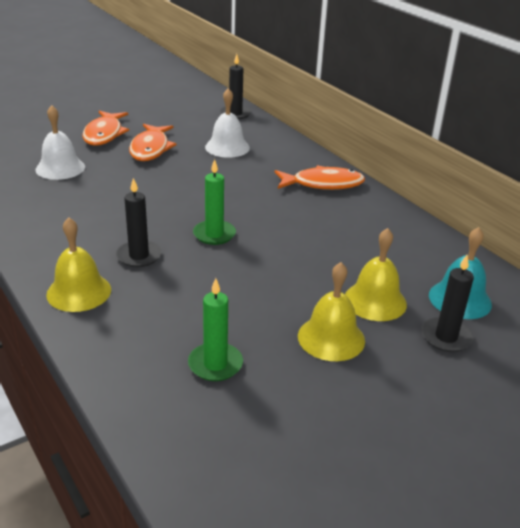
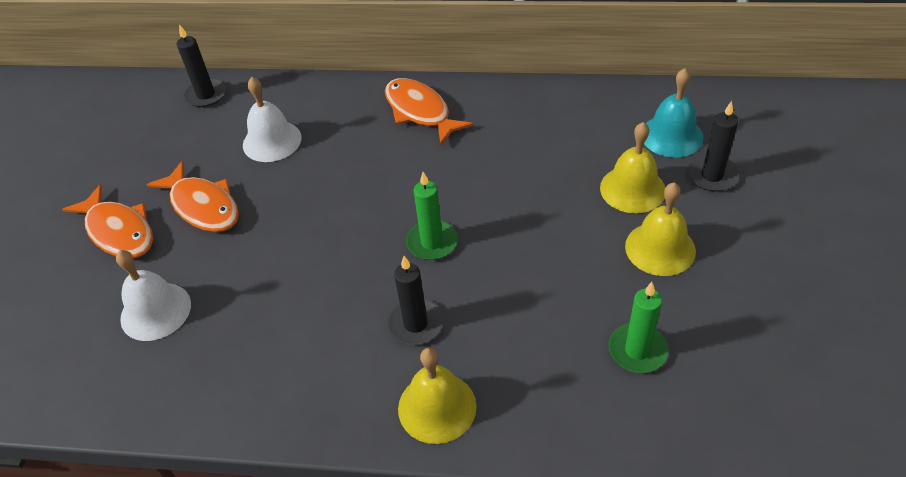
camera: 45 degrees left, 15 degrees up
orange fish [275,165,365,190] -> orange fish turned 75 degrees counterclockwise [385,78,474,145]

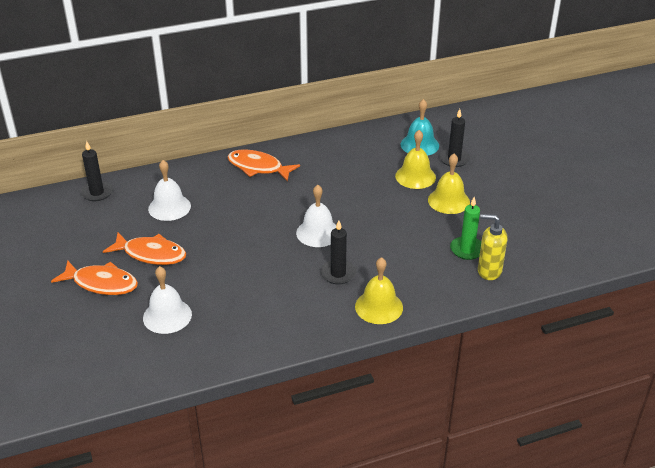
camera: 30 degrees left, 10 degrees down
green candle [406,172,458,260] -> white bell [296,185,336,247]
none -> yellow soap dispenser [478,214,508,280]

